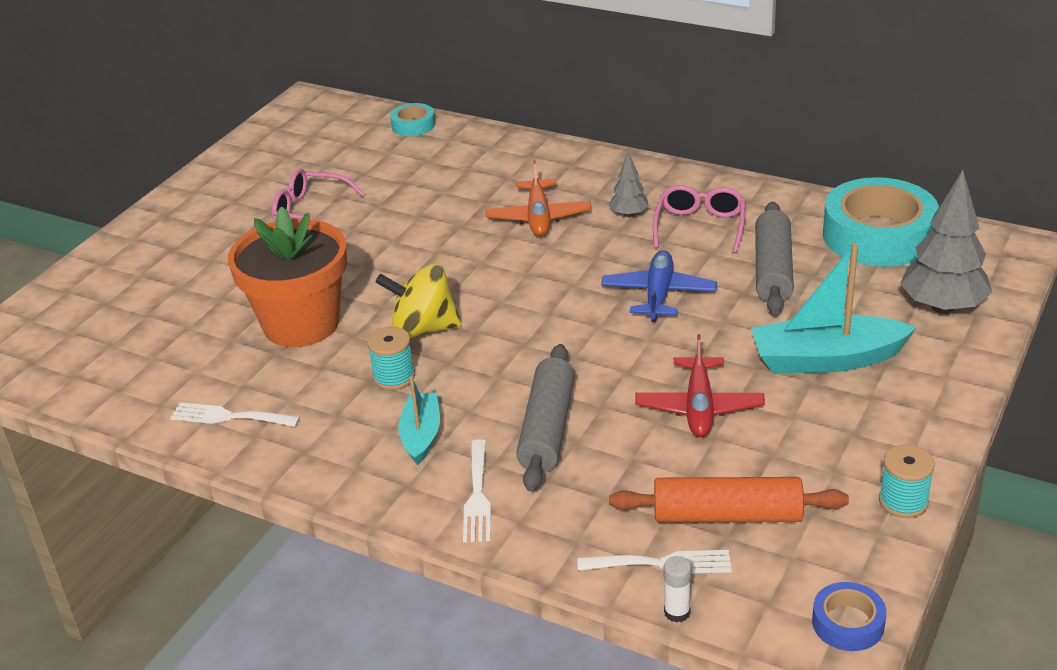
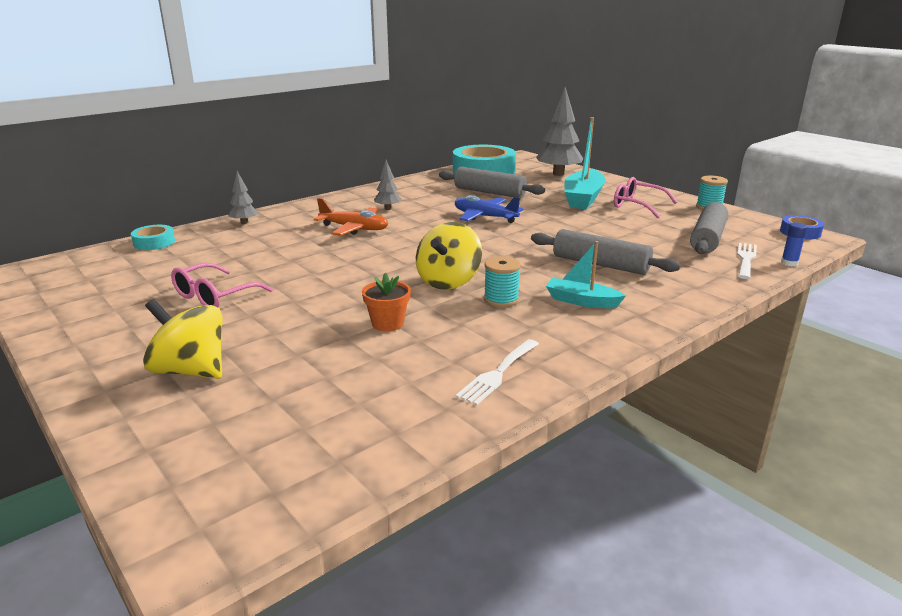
camera: 70 degrees left, 10 degrees down
orange flower pot [228,206,347,347] -> orange flower pot [362,273,411,331], size x0.44
white fork [463,439,491,542] -> none
orange rolling pin [609,477,849,523] -> grey rolling pin [690,202,728,254]
red plane [635,334,765,437] -> none
pink glasses [653,185,745,253] -> pink glasses moved to [614,177,677,218]
white glue stick [664,556,691,623] -> blue glue stick [781,222,808,266]
none -> yellow spinning top [143,299,223,379]
none -> grey tree [229,171,259,224]

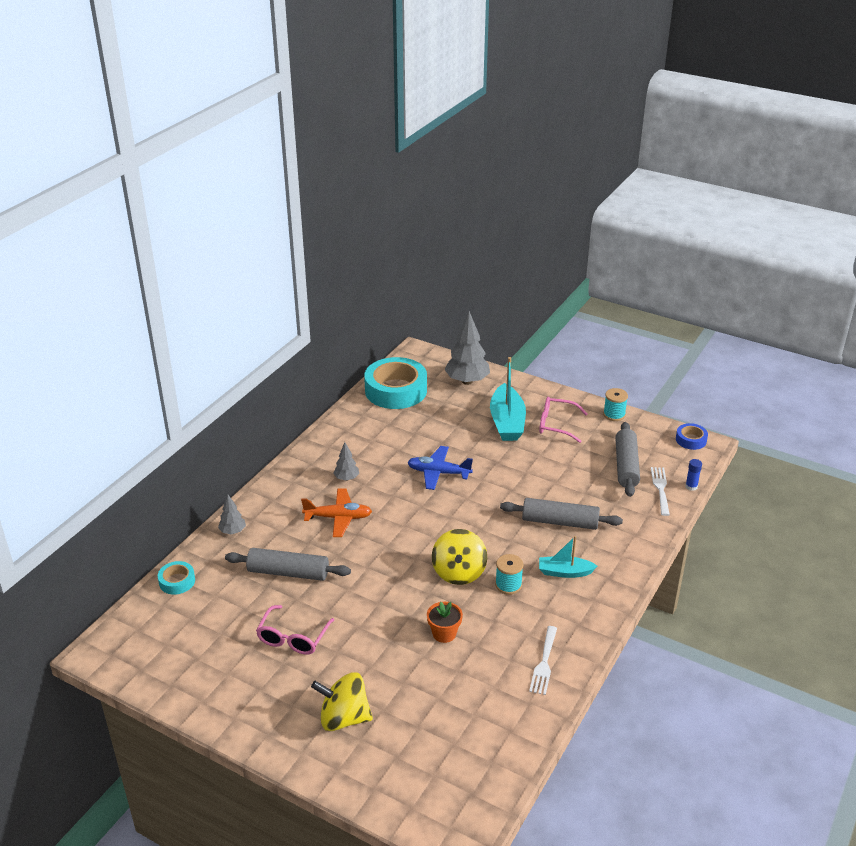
camera: 20 degrees left, 10 degrees up
grey rolling pin [439,167,545,198] -> grey rolling pin moved to [225,548,351,581]

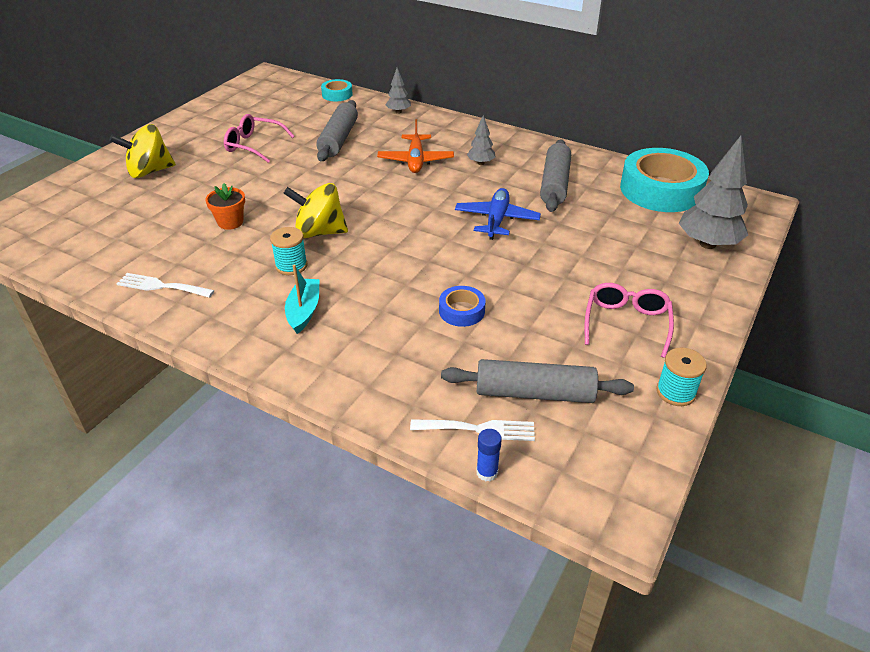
camera: 90 degrees right, 5 degrees up
yellow spinning top [311,672,373,731] -> yellow spinning top turned 120 degrees counterclockwise [109,124,176,178]
turquoise boat [490,357,526,441] -> none
grey rolling pin [500,498,623,530] -> grey rolling pin moved to [540,139,571,212]
blue tape [676,423,708,450] -> blue tape moved to [439,286,486,327]

